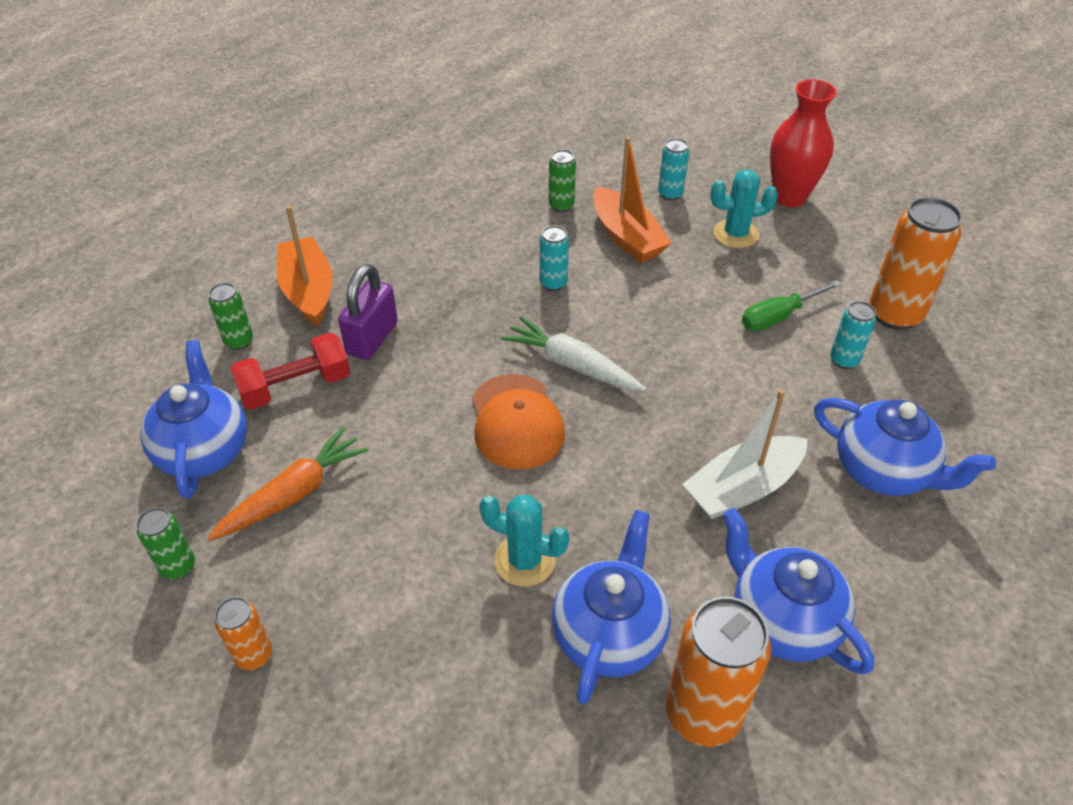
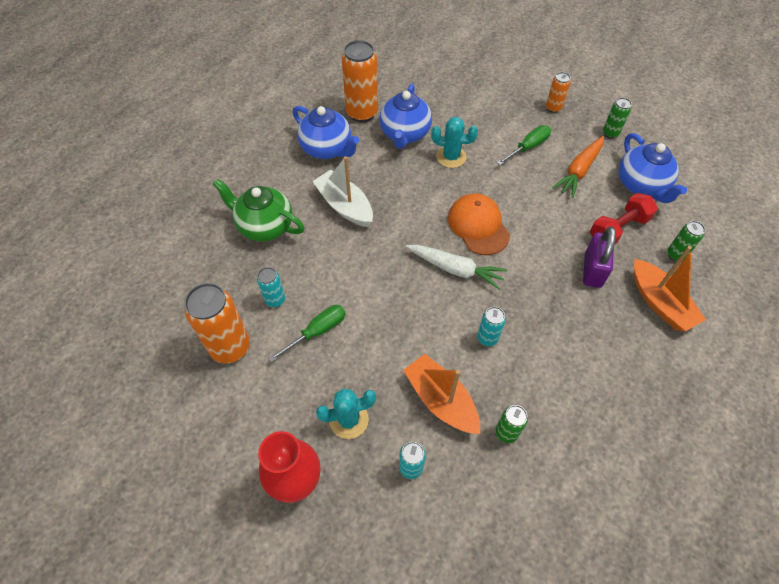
camera: 170 degrees right, 10 degrees up
white boat [682,389,807,519] -> white boat turned 90 degrees counterclockwise [312,156,373,227]
blue teapot [814,398,996,496] -> green teapot [213,179,305,242]
none -> green screwdriver [497,125,551,165]

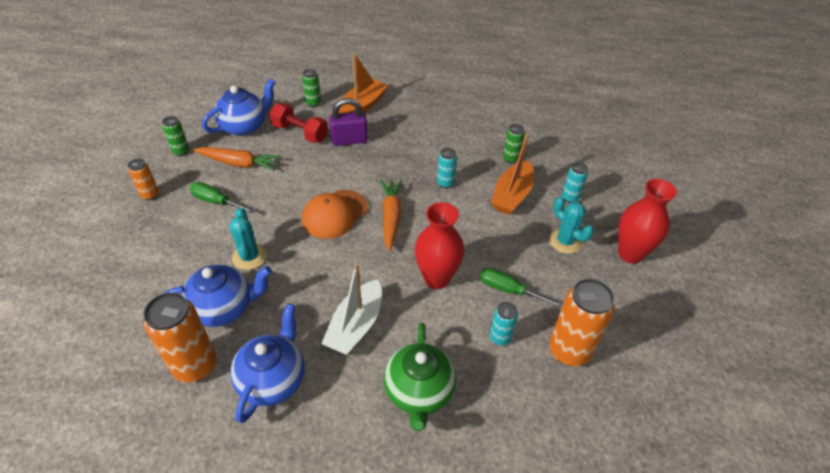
camera: 115 degrees left, 10 degrees down
white carrot [406,245,507,290] -> orange carrot [380,179,403,251]
none -> red vase [415,202,464,289]

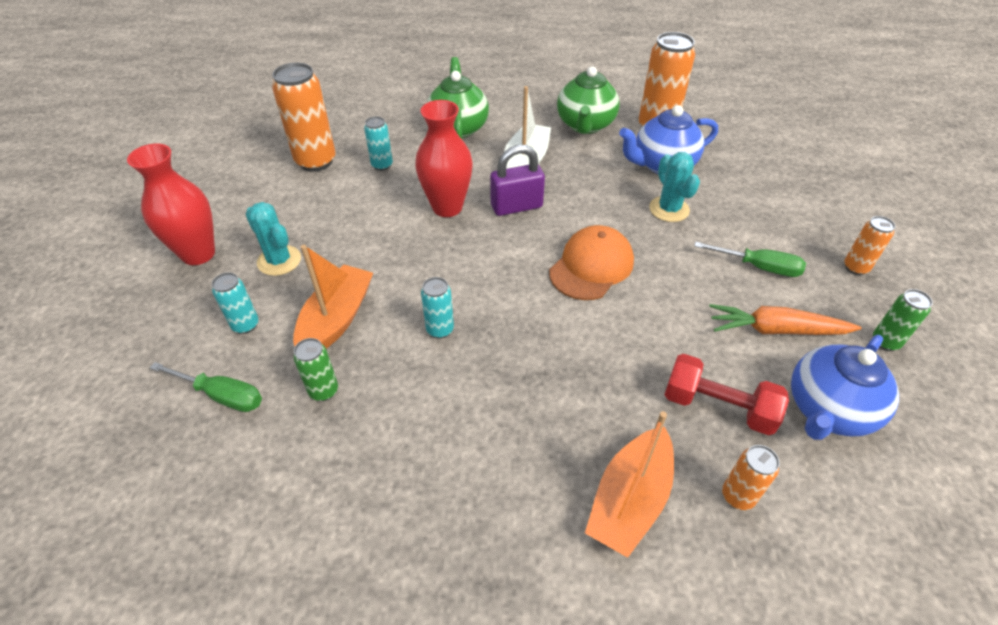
camera: 175 degrees right, 0 degrees up
blue teapot [230,303,305,423] -> green teapot [557,66,620,134]
green can [302,69,321,107] -> orange can [722,445,780,510]
purple padlock [329,98,368,146] -> purple padlock moved to [490,145,545,216]
orange carrot [380,179,403,251] -> none
green screwdriver [480,268,563,308] -> green screwdriver moved to [150,362,262,412]

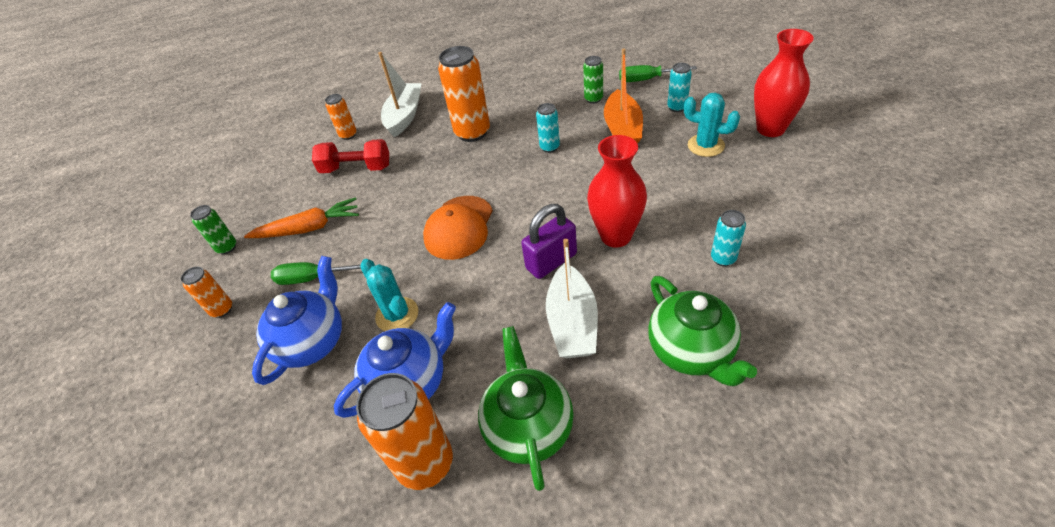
camera: 165 degrees right, 0 degrees up
orange can [272,63,336,172] -> orange can moved to [438,46,490,142]
orange boat [585,411,674,558] -> white boat [378,52,422,137]
blue teapot [791,335,899,440] -> blue teapot moved to [252,256,342,385]

